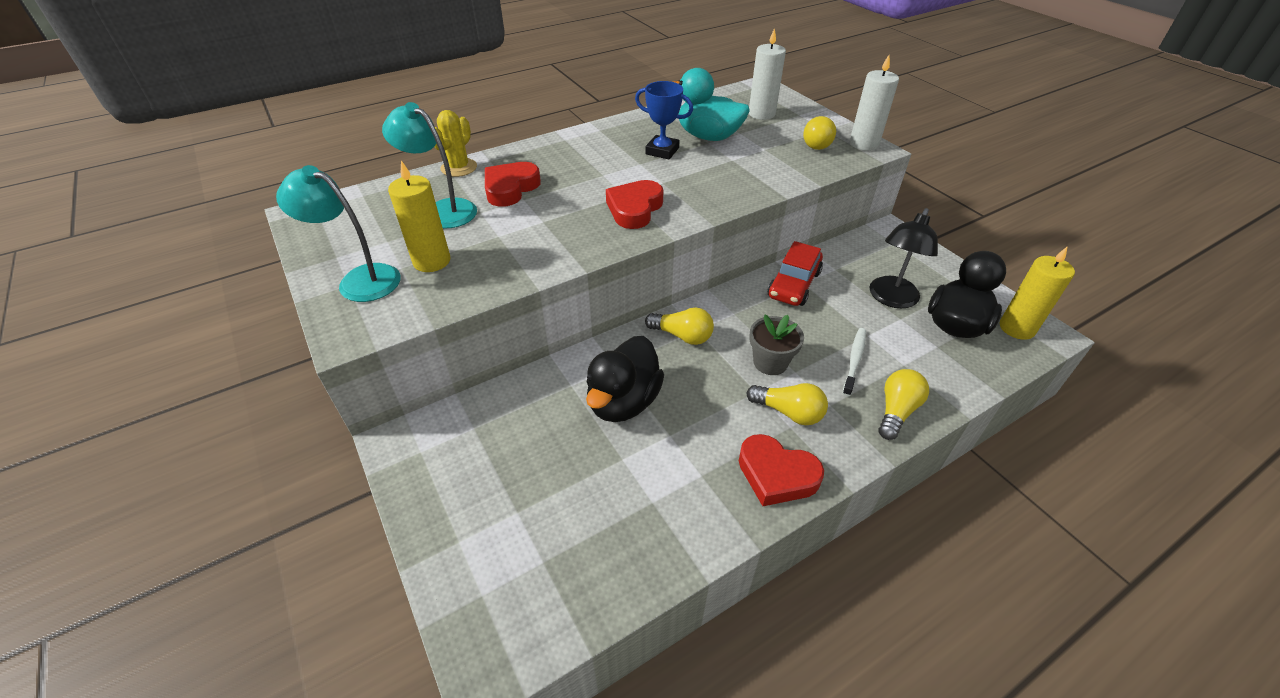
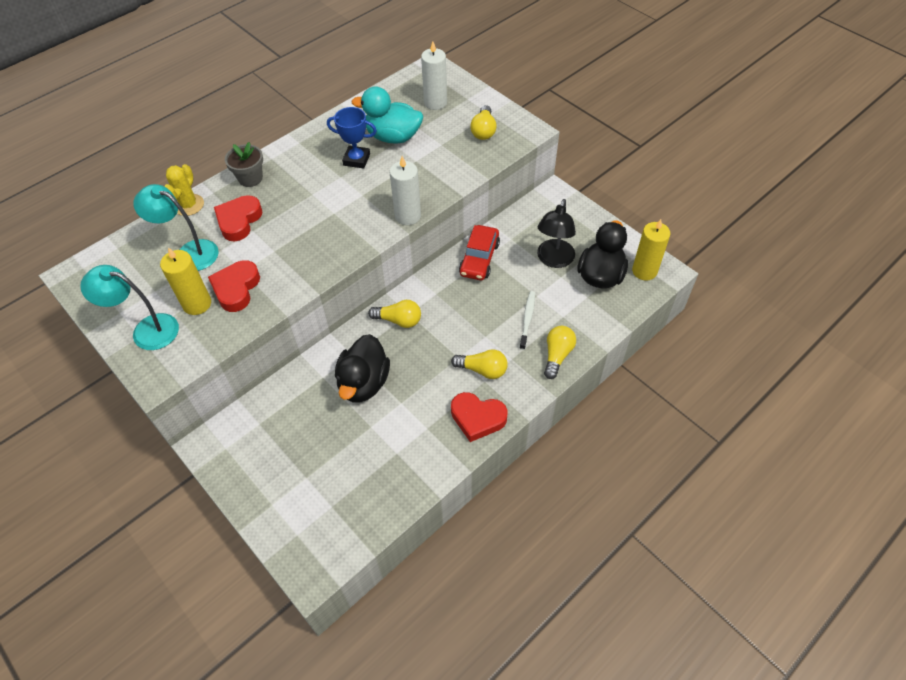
camera: 10 degrees left, 10 degrees up
red heart [606,180,664,229] -> red heart moved to [208,260,260,312]
grey flower pot [749,315,804,375] -> grey flower pot moved to [225,142,263,187]
white candle [850,55,899,151] -> white candle moved to [390,156,421,225]

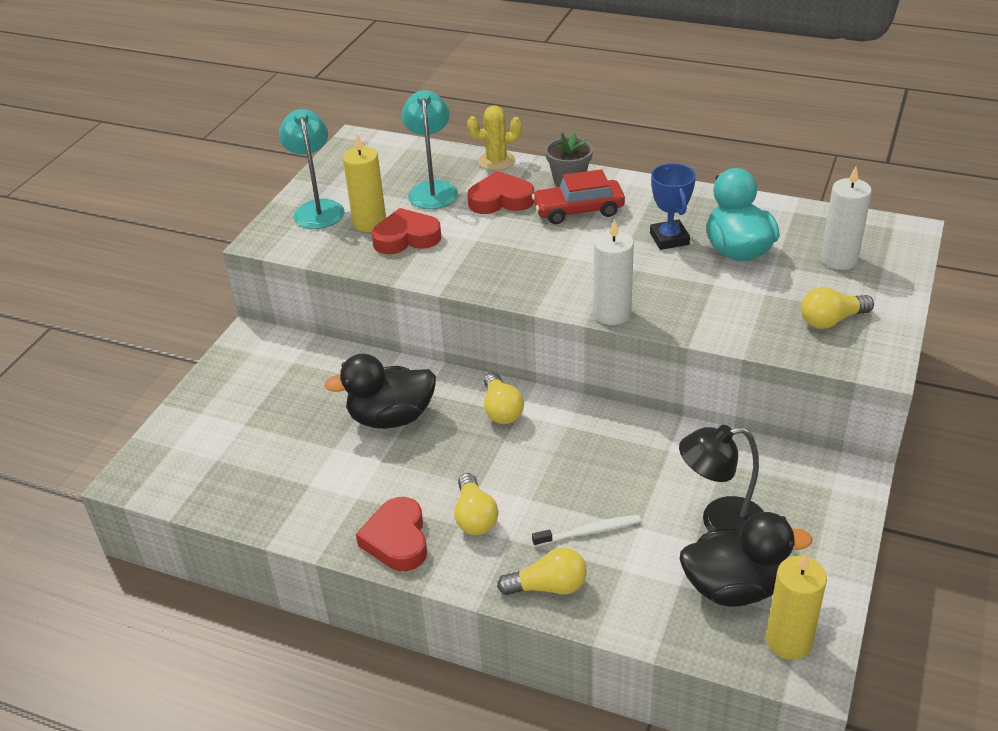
camera: 65 degrees right, 15 degrees down
red car [459,225,500,280] -> red car moved to [532,169,625,224]

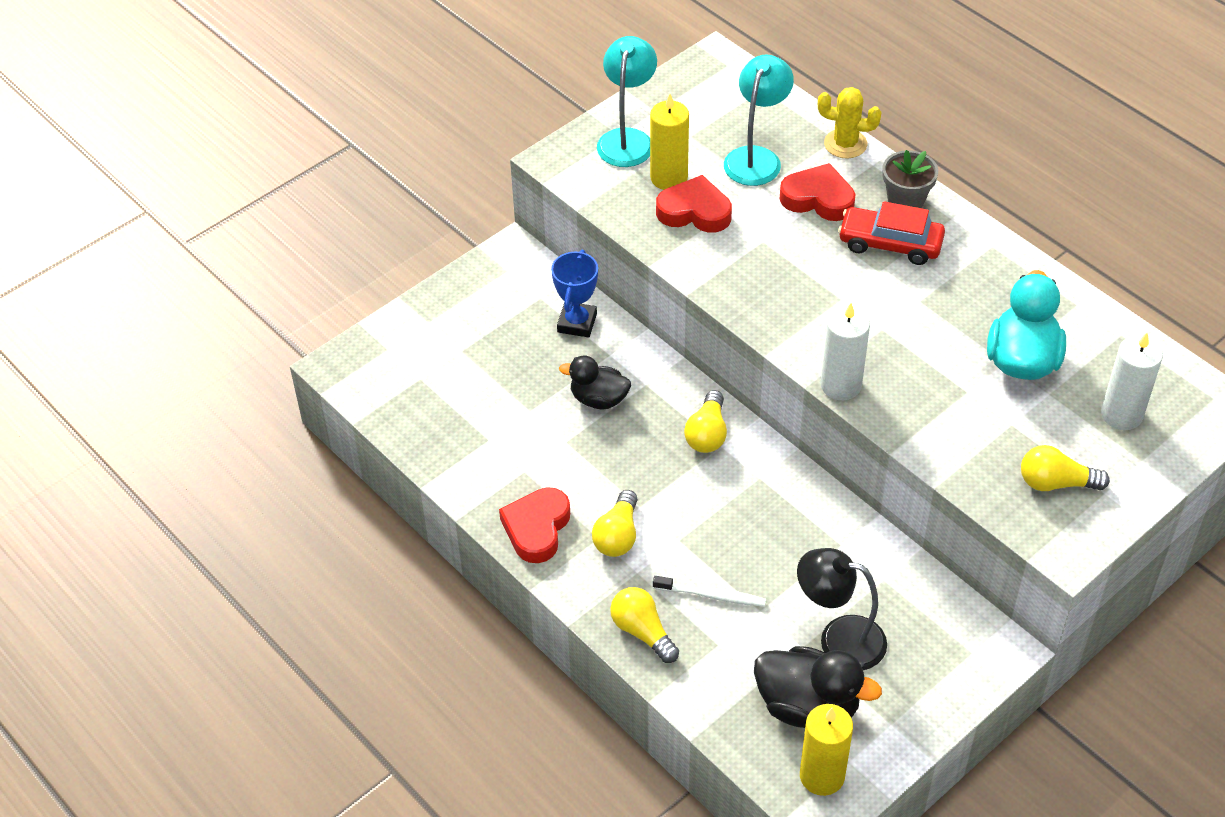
camera: 25 degrees right, 10 degrees up
black duck [324,354,436,429] -> black duck [559,355,631,409], size x0.64
yellow light bulb [497,547,587,595] -> yellow light bulb turned 150 degrees counterclockwise [610,587,679,663]
blue trophy [650,163,696,250] -> blue trophy moved to [551,250,598,337]

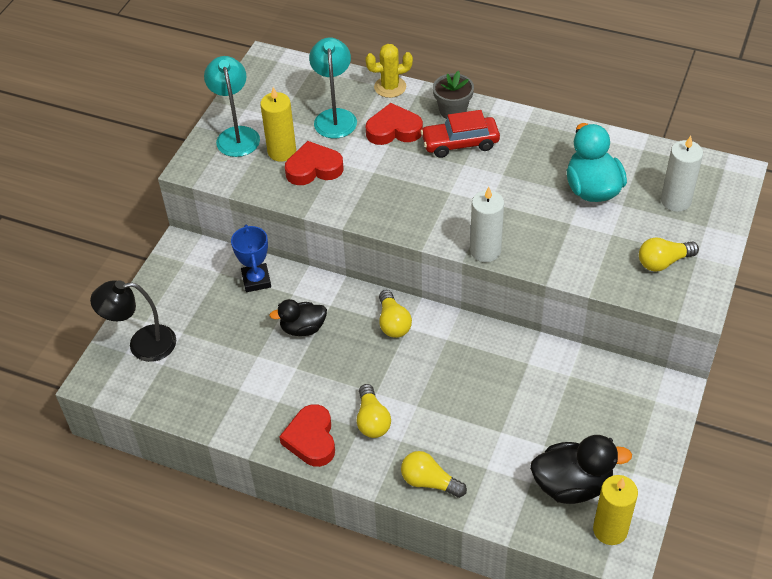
camera: 25 degrees left, 0 degrees up
white toothbrush [653,576,766,607] -> none
black lamp [797,548,887,670] -> black lamp moved to [90,280,176,362]

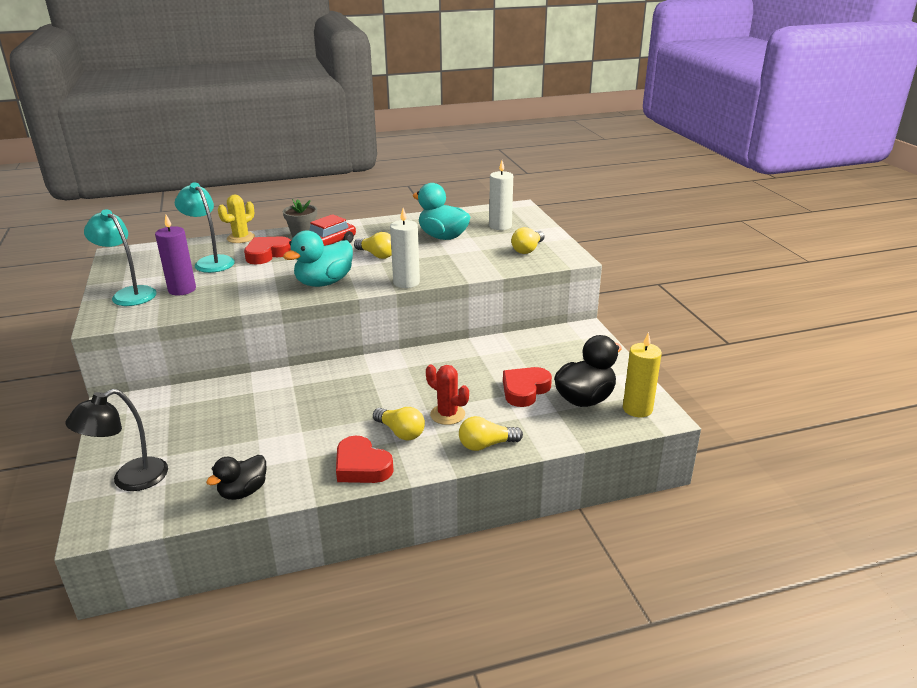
camera: 40 degrees left, 20 degrees down
blue trophy [231,224,271,292] -> none
yellow candle [260,87,296,162] -> purple candle [155,215,196,296]
black duck [269,299,327,336] -> black duck moved to [206,455,266,500]
red heart [285,141,344,185] -> red heart moved to [503,367,552,407]
yellow light bulb [379,290,412,338] -> yellow light bulb moved to [354,232,392,259]
none -> turquoise duck [283,230,353,287]
none -> red cactus [426,364,469,425]

